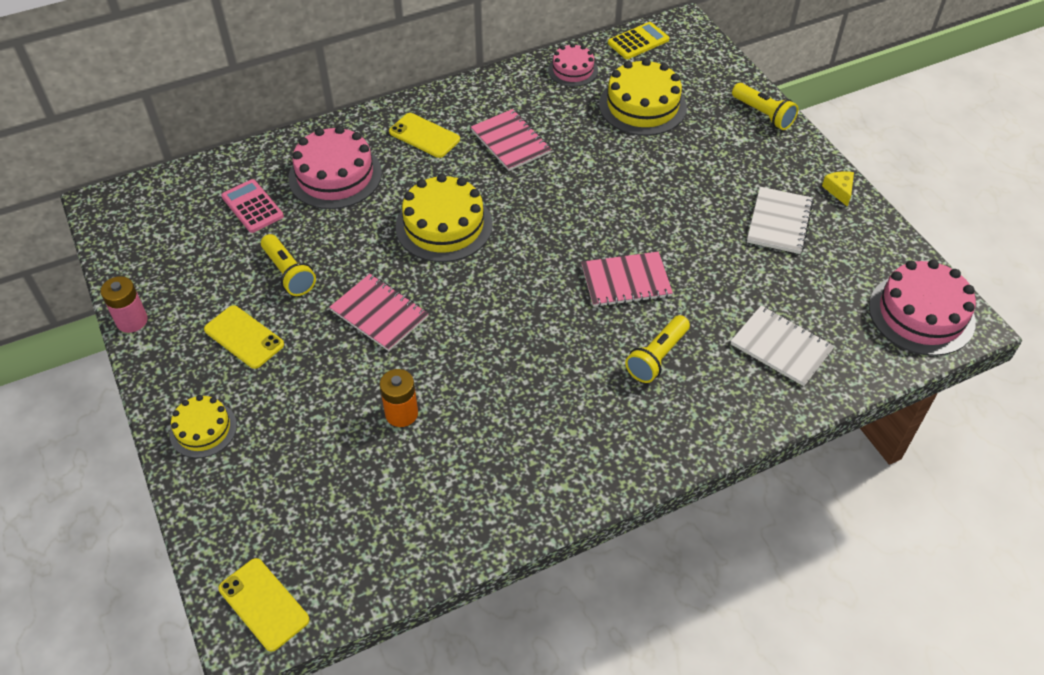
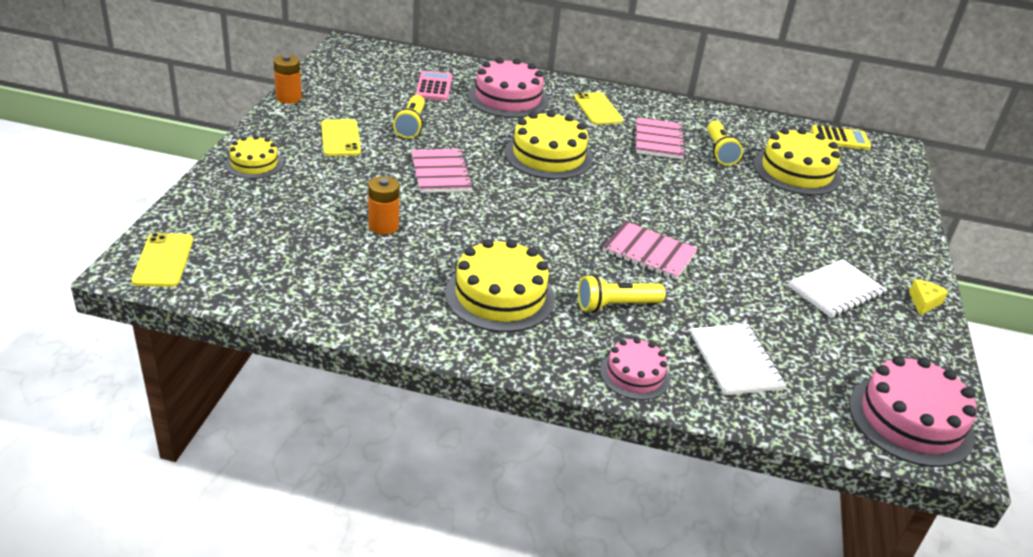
camera: 35 degrees right, 15 degrees down
pink battery [101,276,148,333] -> orange battery [273,55,302,104]
pink cake [548,43,598,87] -> pink cake moved to [600,338,670,400]
yellow flashlight [732,83,799,130] -> yellow flashlight moved to [707,121,743,166]
none -> yellow cake [445,239,555,332]

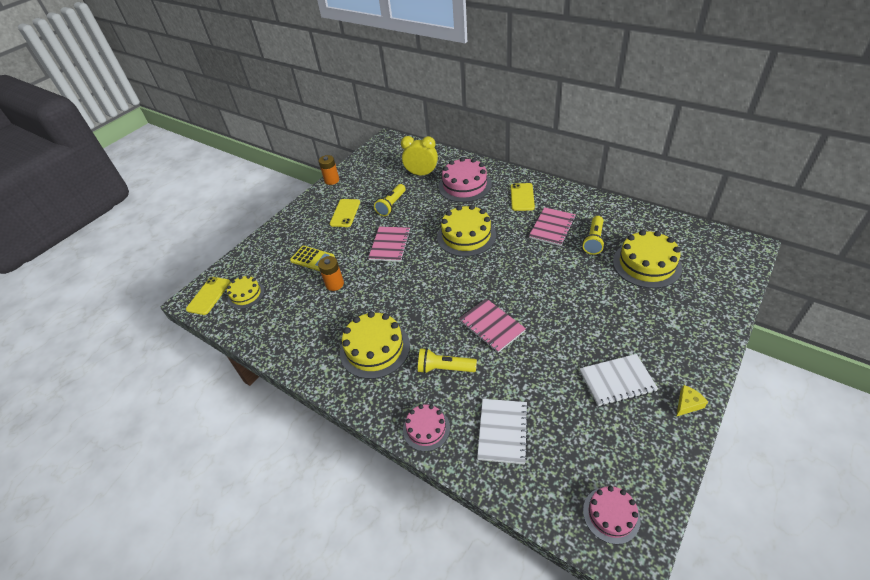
camera: 30 degrees right, 10 degrees up
yellow cake [225,135,283,179] -> yellow cake moved to [227,275,265,309]
pink calculator [415,71,452,101] -> yellow clock [401,136,438,175]
yellow calculator [811,125,871,150] -> yellow calculator moved to [290,246,335,271]
pink cake [849,356,977,467] -> pink cake [583,486,641,544], size x0.59

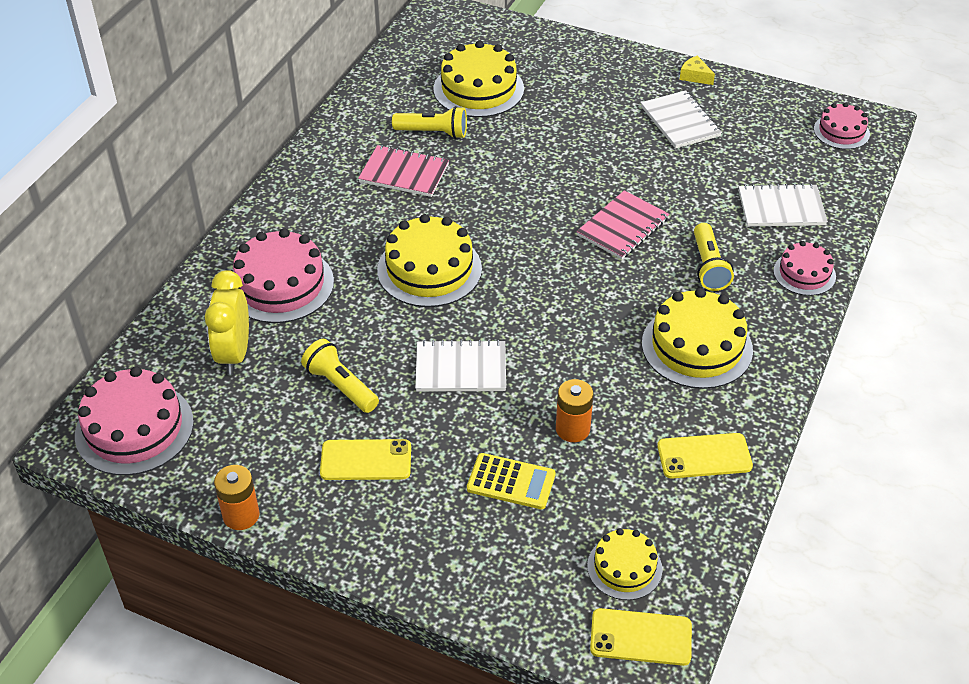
camera: 105 degrees left, 0 degrees up
yellow calculator [290,246,335,271] -> yellow calculator turned 90 degrees clockwise [467,453,555,509]
pink notebook [368,226,411,262] -> white notebook [415,340,506,392]
yellow flashlight [374,184,406,216] -> yellow flashlight turned 150 degrees counterclockwise [301,339,379,413]
yellow phone [511,183,535,211] -> yellow phone moved to [657,433,753,478]
none -> pink cake [75,366,194,476]

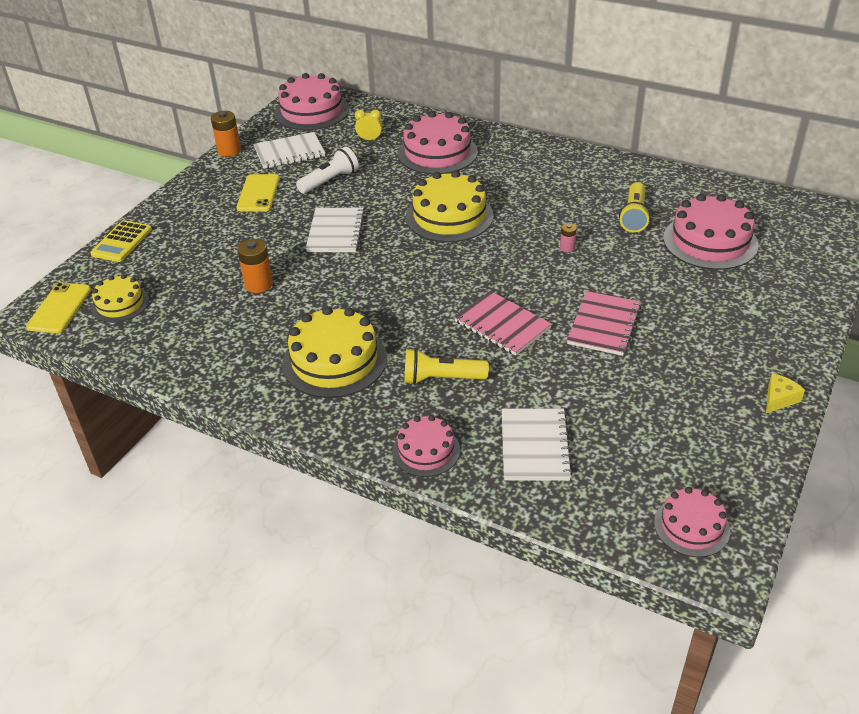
camera: 95 degrees right, 5 degrees down
yellow clock [205,270,249,375] -> yellow clock [355,110,382,140], size x0.51
yellow flashlight [301,339,379,413] -> white flashlight [296,147,359,194]
pink notebook [358,145,449,197] -> pink notebook moved to [567,291,642,356]
yellow cake [434,41,524,117] -> pink cake [663,194,758,270]
yellow calculator [467,453,555,509] -> yellow calculator moved to [90,220,152,262]
white notebook [641,90,722,149] -> white notebook moved to [253,132,325,169]
yellow phone [657,433,753,478] -> none
none -> pink battery [560,223,577,252]

